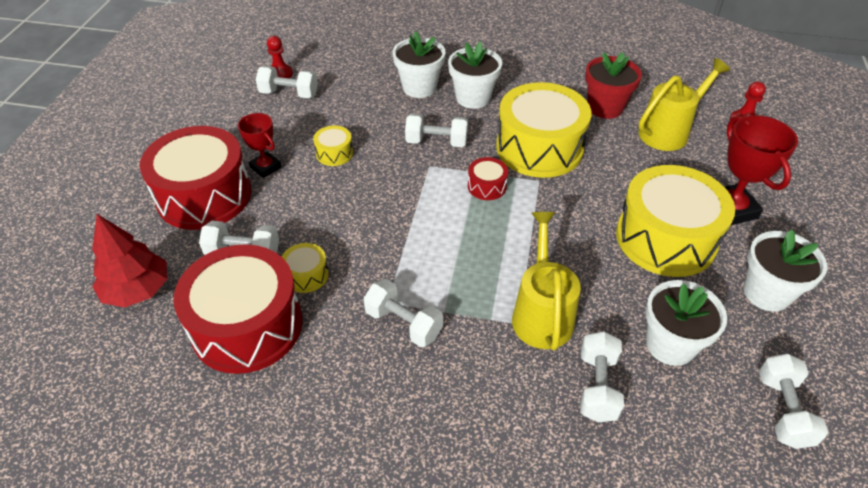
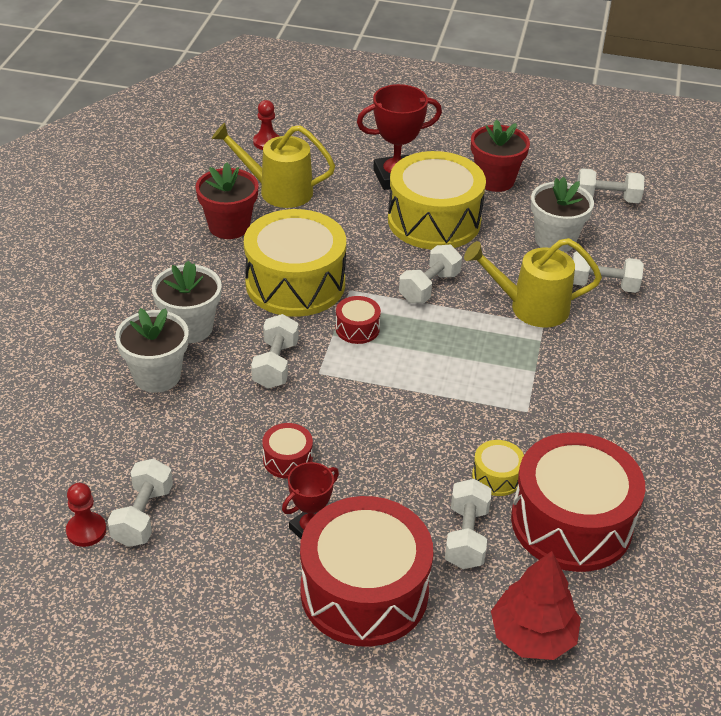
camera: 90 degrees left, 5 degrees down
yellow drum [313,126,353,166] -> red drum [262,423,313,479]
white dumbbell [363,279,443,347] -> white dumbbell moved to [399,245,462,303]
yellow watering can [639,58,730,151] -> yellow watering can turned 45 degrees counterclockwise [212,123,335,208]
white flower pot [744,229,827,312] -> red flower pot [471,119,530,192]

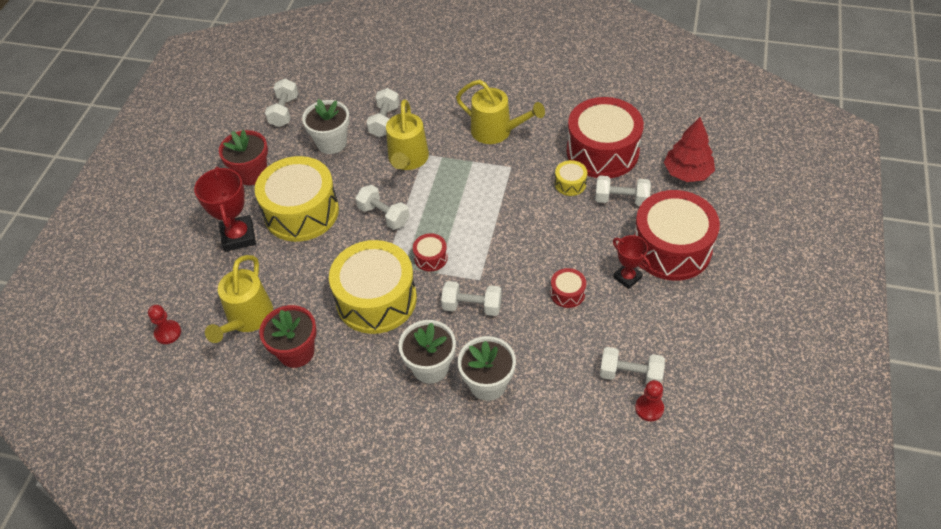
camera: 85 degrees left, 10 degrees up
none -> yellow watering can [456,80,545,144]

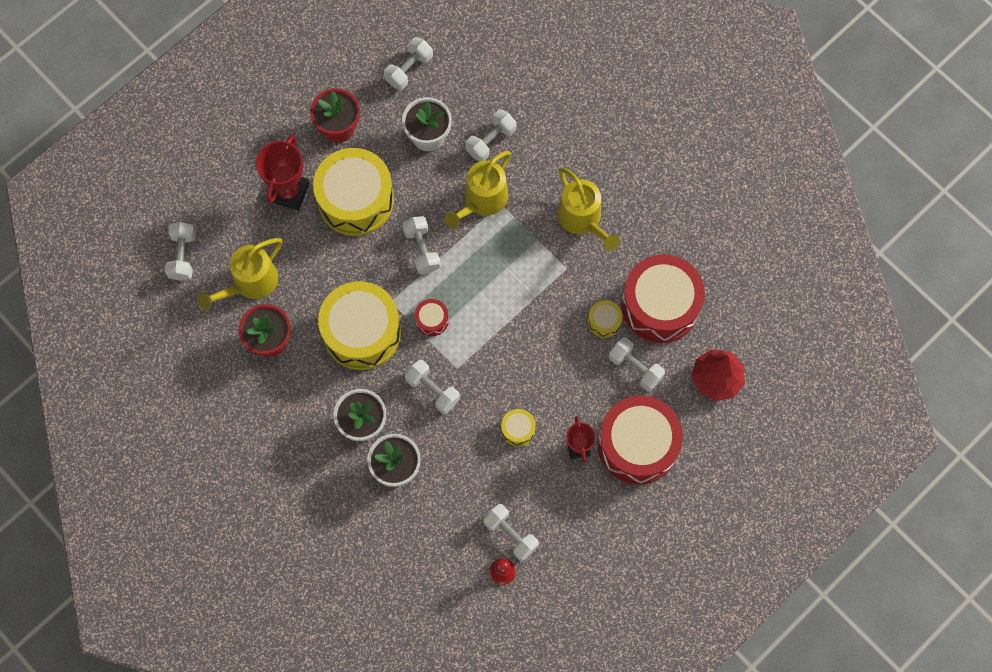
camera: 30 degrees right, 20 degrees up
red pawn [148,305,181,344] -> white dumbbell [165,222,196,281]
red drum [550,268,586,308] -> yellow drum [501,409,536,446]

